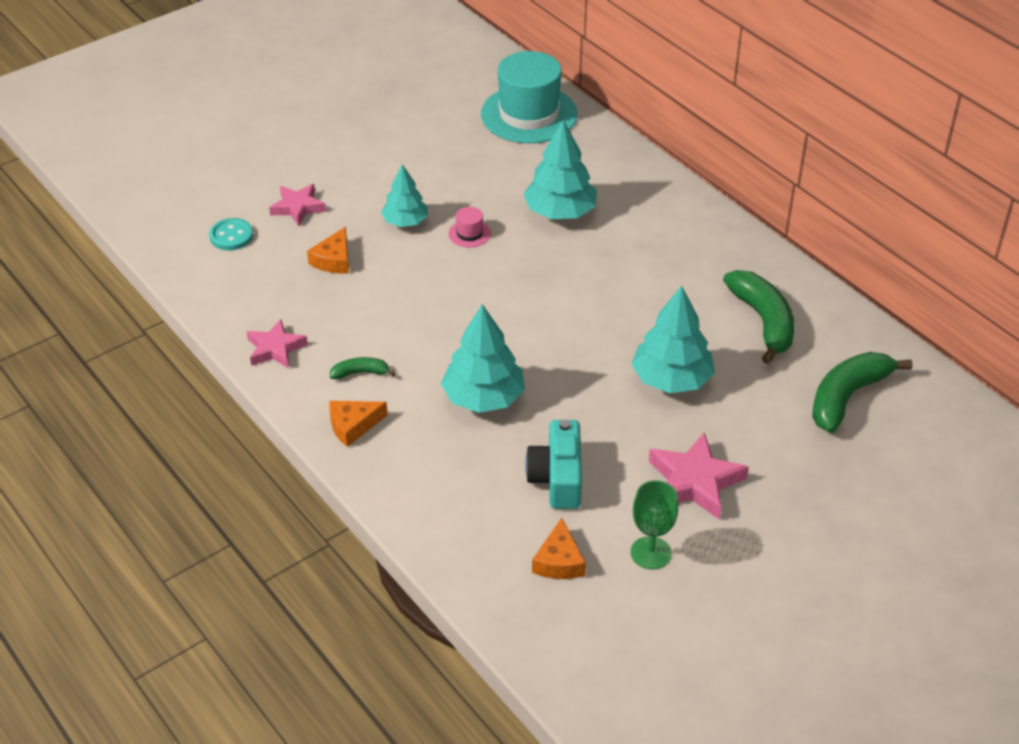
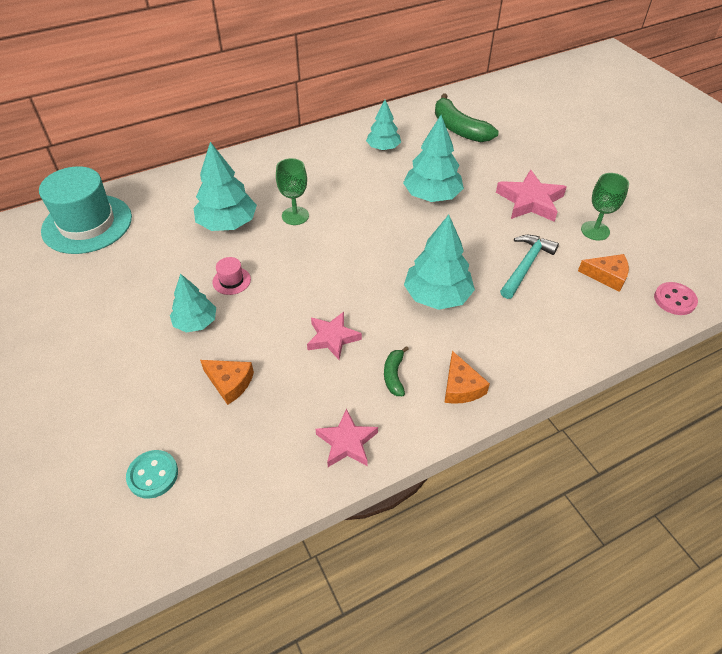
camera: 80 degrees left, 5 degrees up
pink star [269,184,326,226] -> pink star moved to [307,312,362,360]
turquoise camera [525,420,582,509] -> turquoise hammer [500,235,559,299]
green banana [723,270,795,364] -> turquoise tree [366,100,401,150]
none -> green goblet [276,158,309,225]
none -> pink button [654,282,698,315]

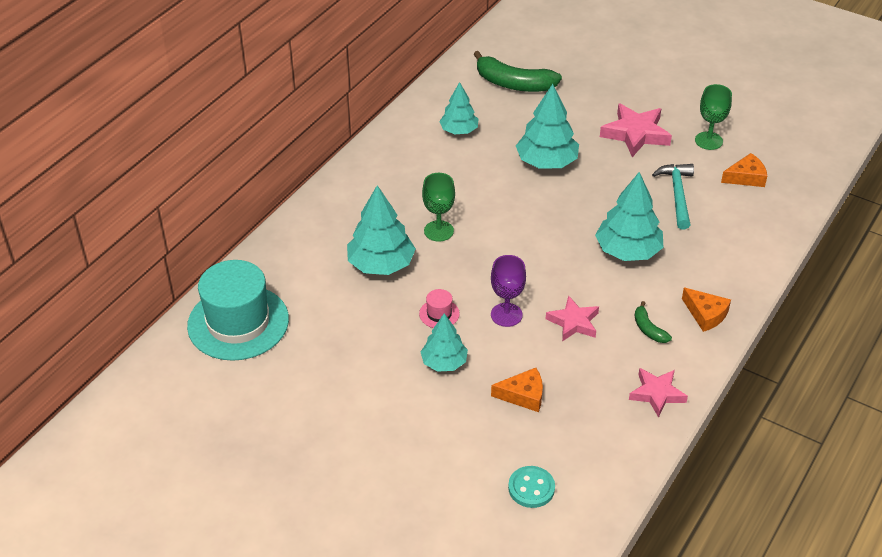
camera: 30 degrees left, 5 degrees down
pink button [654,282,698,315] -> none
none -> purple goblet [491,255,526,327]

